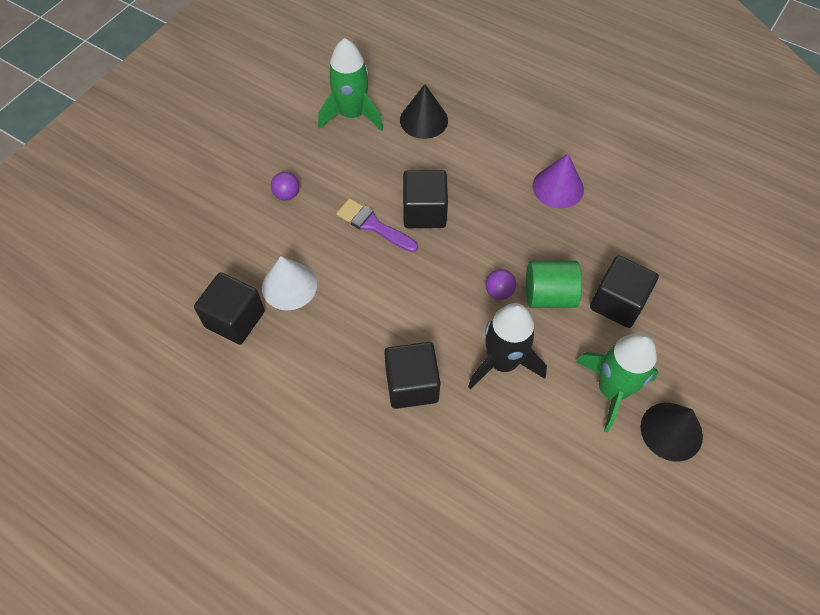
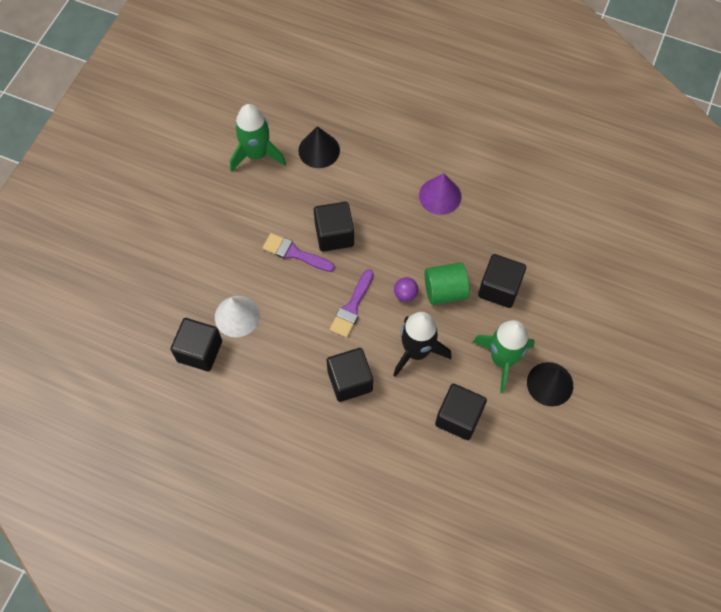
camera: 10 degrees left, 5 degrees up
purple ball [271,172,299,200] -> none
none -> purple brush [330,269,374,338]
none -> black cube [435,384,487,440]

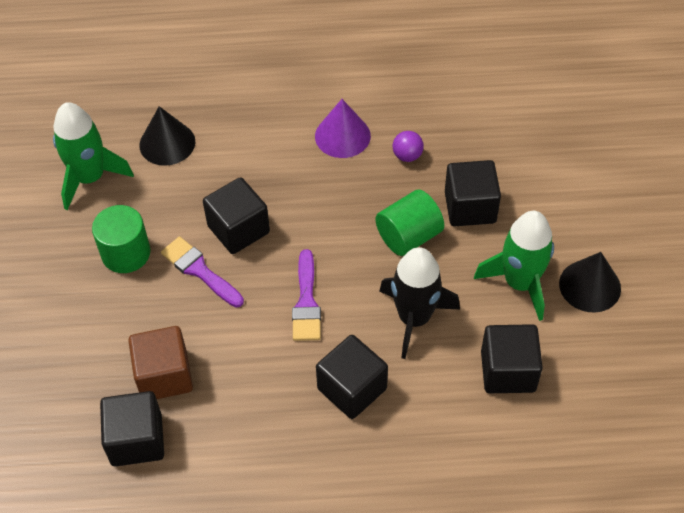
camera: 25 degrees left, 10 degrees down
white cone [215,296,260,337] -> brown cube [128,326,193,399]
purple brush [262,233,335,272] -> purple brush turned 45 degrees clockwise [161,236,244,307]
purple ball [394,277,418,302] -> purple ball moved to [393,131,424,162]
none -> green cylinder [92,205,150,273]

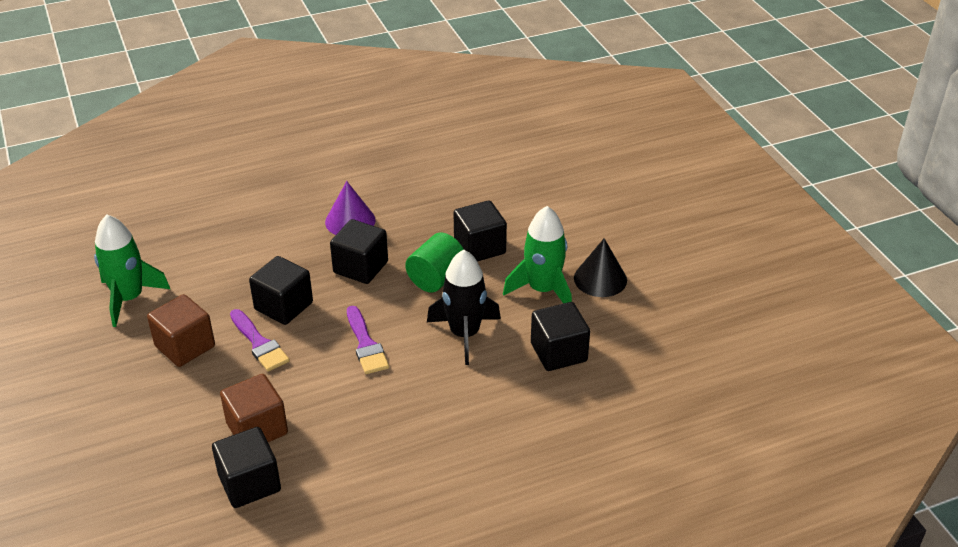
camera: 20 degrees left, 15 degrees down
green cylinder [92,205,150,273] -> brown cube [147,294,215,367]
black cone [139,106,195,166] -> none
purple brush [161,236,244,307] -> purple brush turned 150 degrees counterclockwise [230,309,290,372]
black cube [316,335,388,419] -> black cube moved to [330,219,388,284]
purple ball [393,131,424,162] -> none

